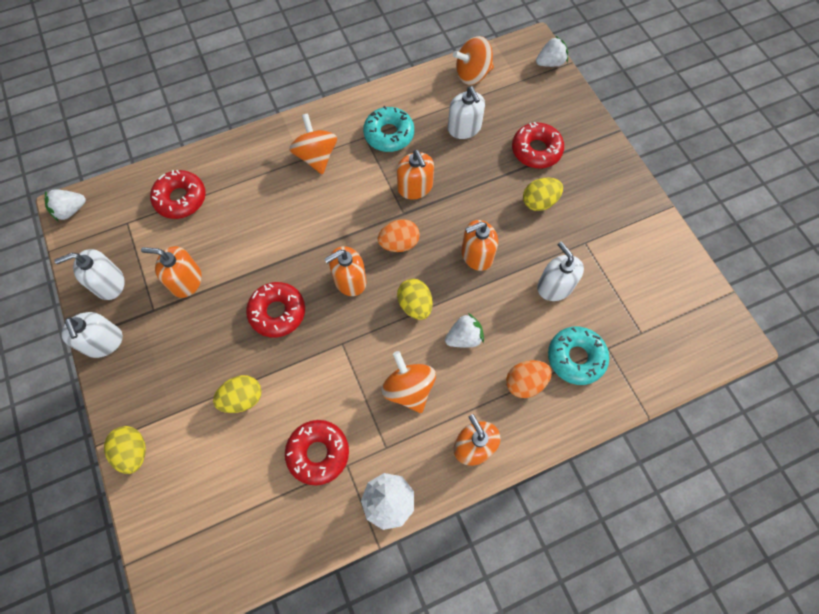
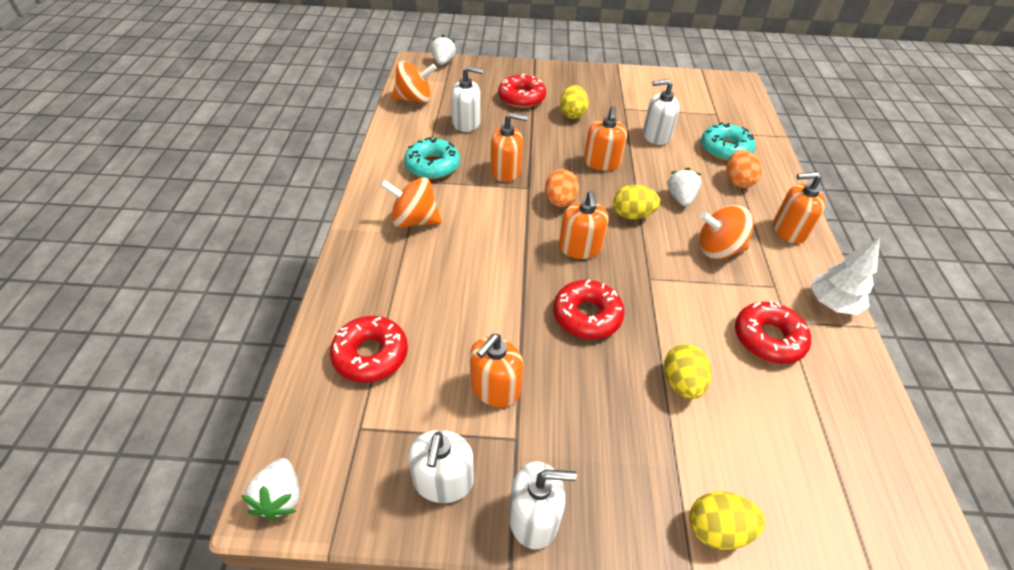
camera: 65 degrees left, 20 degrees down
orange spinning top [453,36,494,85] -> orange spinning top turned 105 degrees counterclockwise [392,61,437,103]

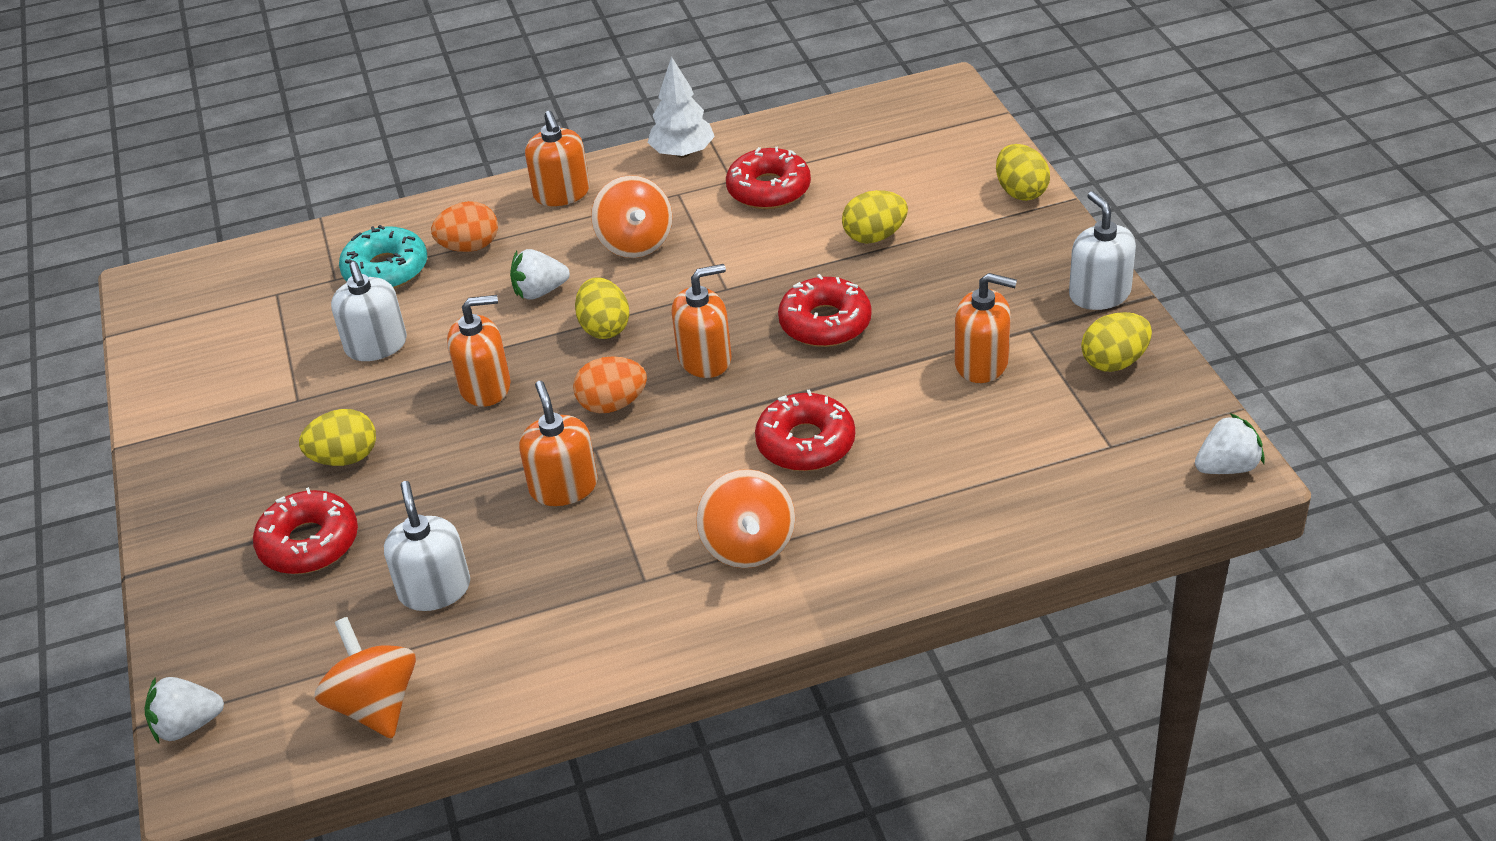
camera: 105 degrees left, 5 degrees down
red donut [330,316,408,383] -> red donut moved to [755,389,855,471]
turquoise donut [404,137,460,179] -> none
white soap dispenser [408,430,474,503] -> yellow egg [1081,312,1152,372]

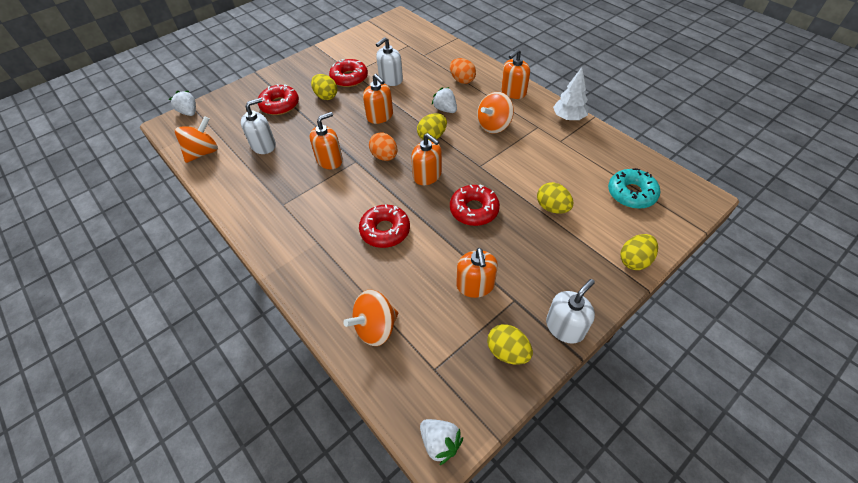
camera: 65 degrees right, 10 degrees up
turquoise donut [339,225,427,289] -> turquoise donut moved to [608,168,660,209]
orange spinning top [696,469,795,568] -> orange spinning top moved to [343,290,398,346]
red donut [726,147,811,209] -> red donut moved to [329,59,368,87]

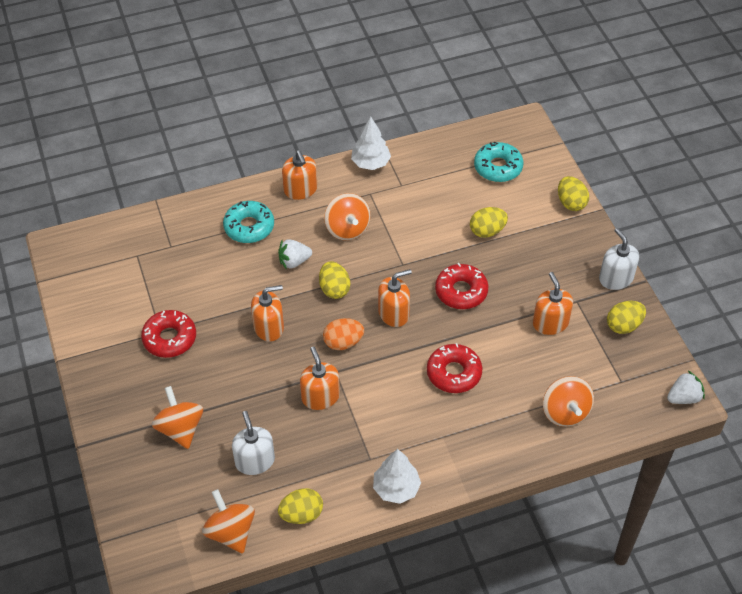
camera: 70 degrees left, 0 degrees up
white strawberry [169,91,196,116] -> none
red donut [258,84,299,115] -> orange spinning top [151,386,203,449]
yellow egg [311,74,337,100] -> yellow egg moved to [278,488,323,524]
white soap dispenser [376,37,403,86] -> none
orange egg [450,58,476,84] -> turquoise donut [223,201,274,243]
orange soap dispenser [456,248,498,298] -> orange soap dispenser turned 120 degrees counterclockwise [533,272,573,335]
none -> white tree [373,449,421,504]

